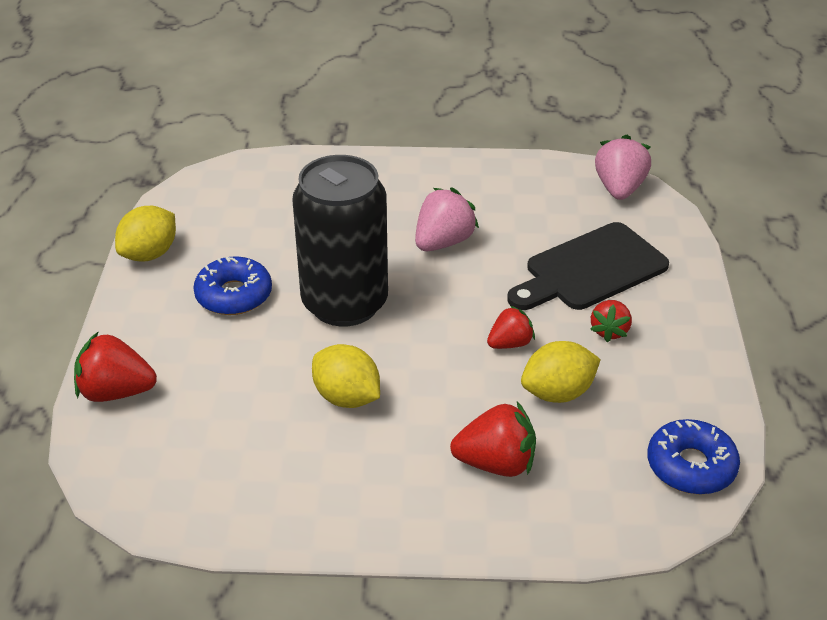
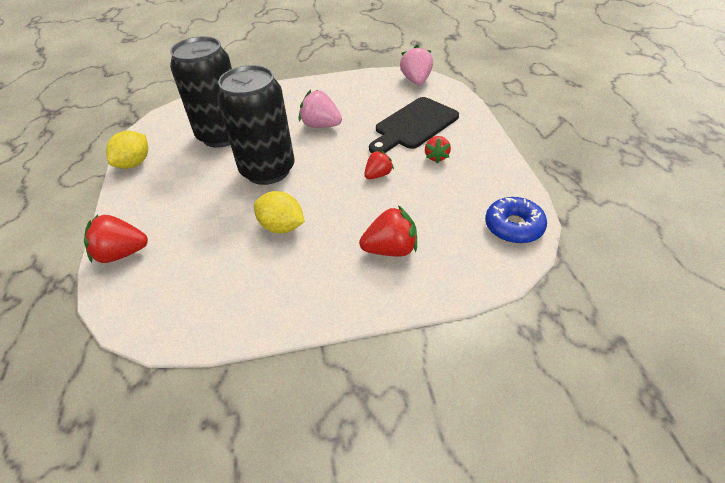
camera: 10 degrees left, 5 degrees up
blue donut [193,256,272,315] -> none
pink strawberry [415,187,479,251] -> pink strawberry turned 90 degrees counterclockwise [299,90,342,128]
yellow lemon [521,341,601,403] -> none
none -> black can [170,36,232,148]

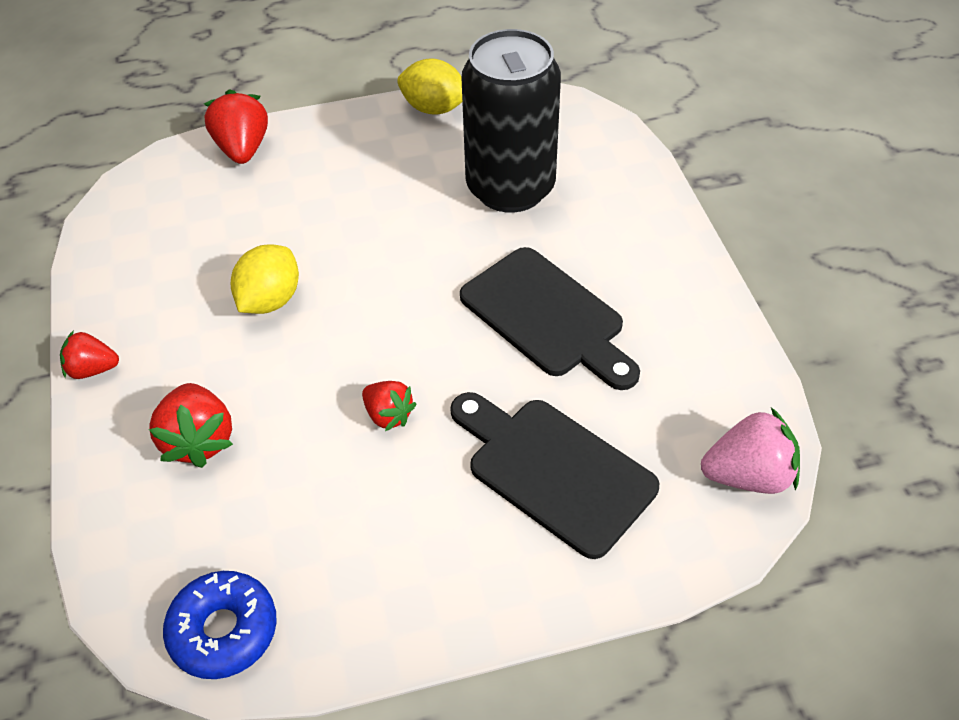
camera: 85 degrees right, 5 degrees up
black can [217,65,295,185] -> none
pink strawberry [299,90,342,128] -> black cutting board [460,247,640,390]
red strawberry [425,136,451,164] -> red strawberry moved to [60,330,119,379]

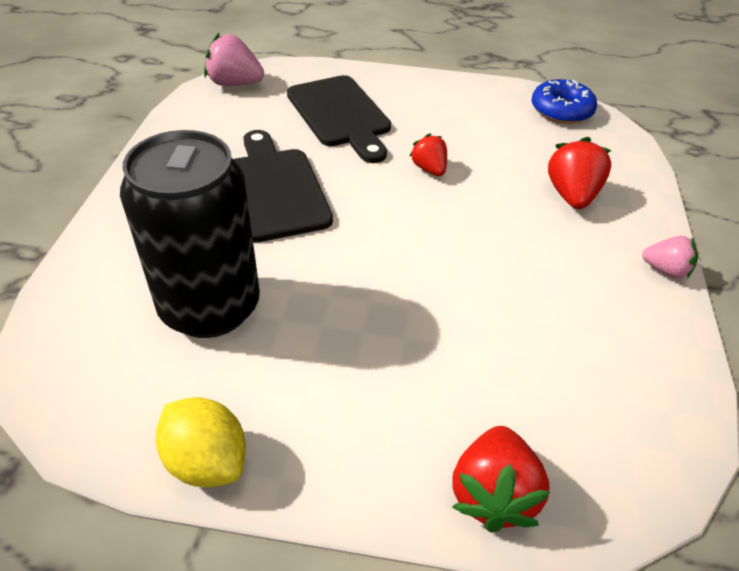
camera: 160 degrees left, 5 degrees down
red strawberry [60,330,119,379] -> pink strawberry [642,236,698,279]
yellow lemon [231,244,299,314] -> none

